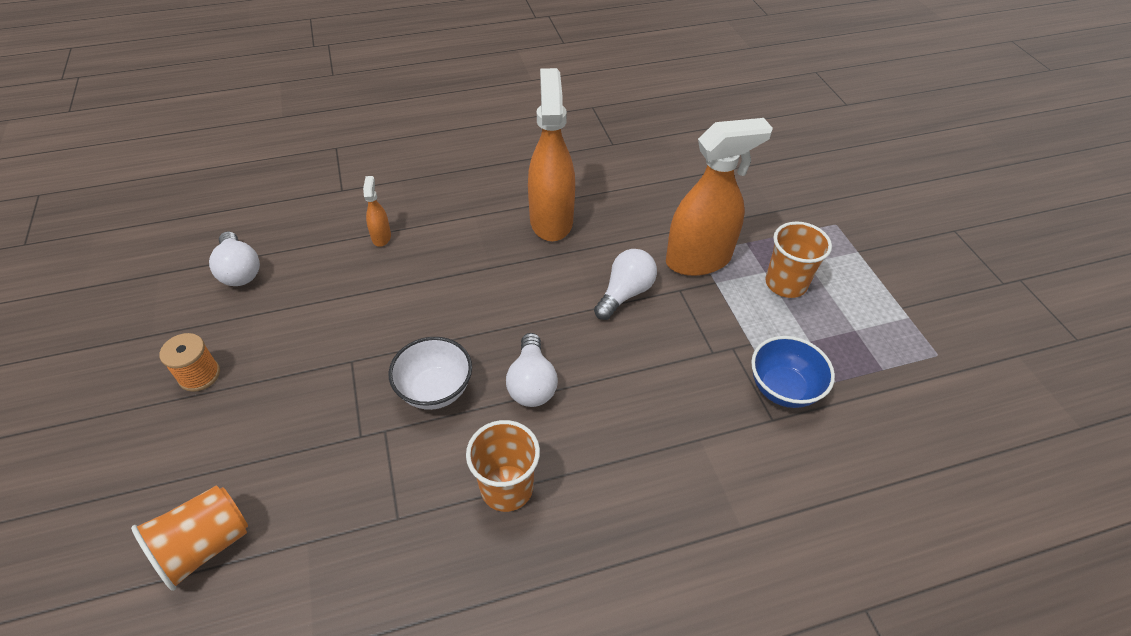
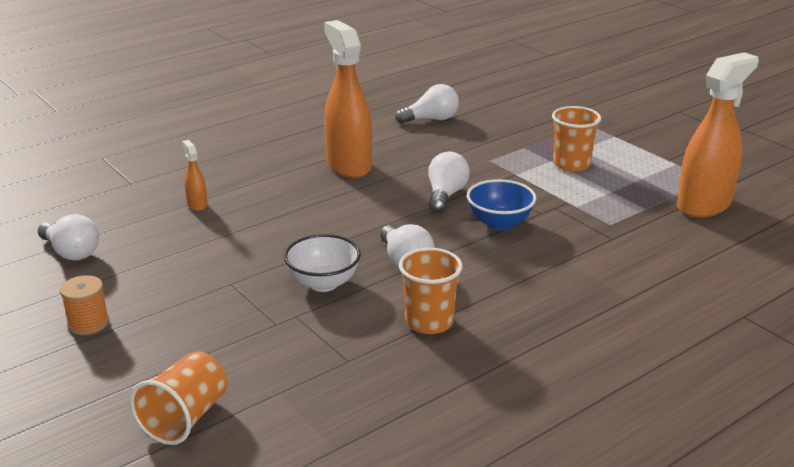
camera: 20 degrees left, 20 degrees down
orange spray bottle [666,118,773,276] -> orange spray bottle moved to [677,52,759,218]
blue bowl [751,336,835,408] -> blue bowl moved to [467,179,536,230]
none -> white light bulb [395,84,459,124]

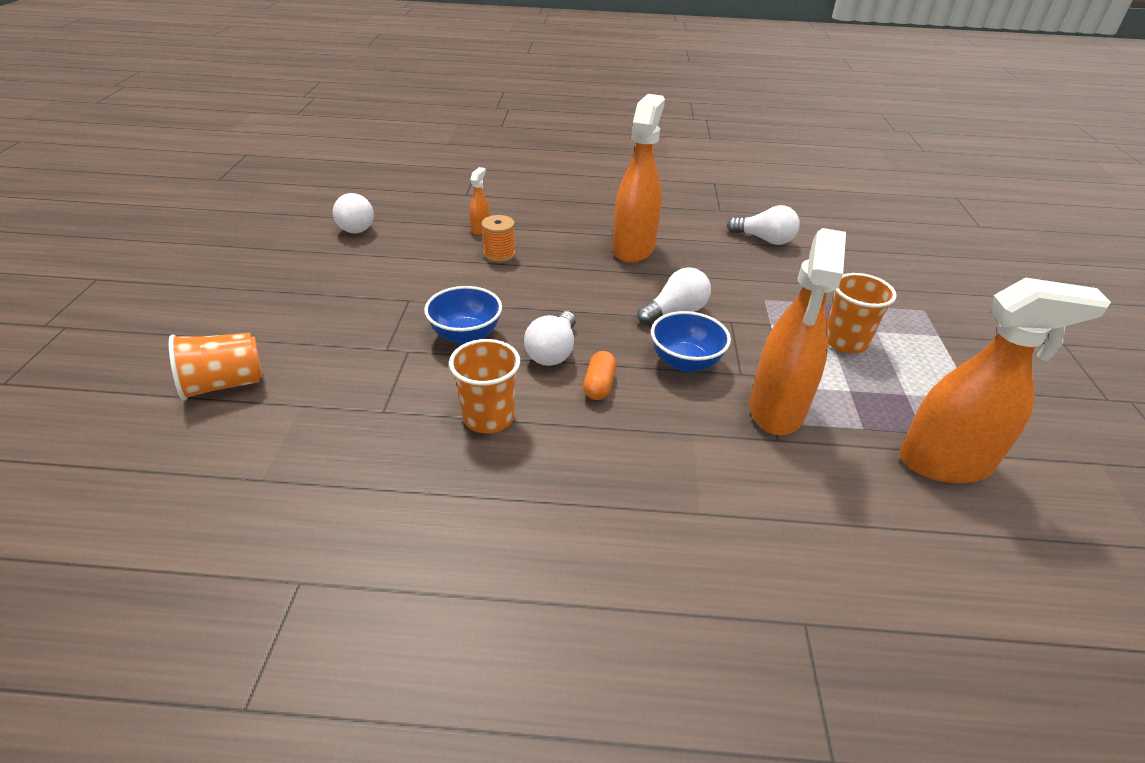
camera: 40 degrees right, 10 degrees up
orange spool [60,275,109,335] -> orange spool moved to [481,215,515,262]
white bowl [284,234,361,292] -> blue bowl [424,286,502,345]
none -> orange capsule [583,351,616,400]
none -> orange spray bottle [750,228,846,435]

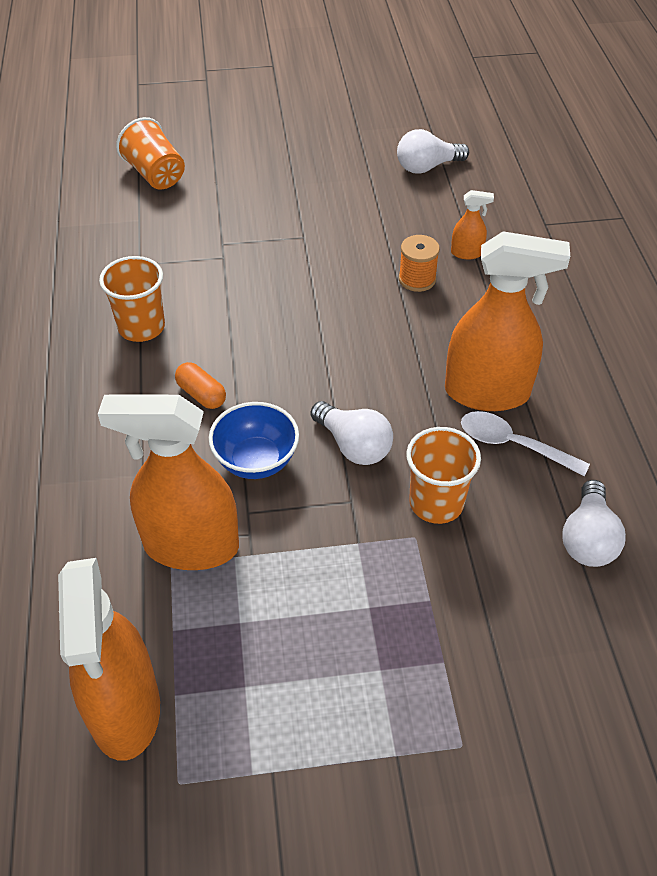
camera: 80 degrees right, 10 degrees up
blue bowl [424,286,502,345] -> none
white light bulb [524,311,576,366] -> none
orange capsule [583,351,616,400] -> orange capsule turned 45 degrees clockwise [175,362,226,409]
orange cup [827,273,897,353] -> orange cup moved to [406,427,481,524]
none -> white spoon [461,411,590,476]

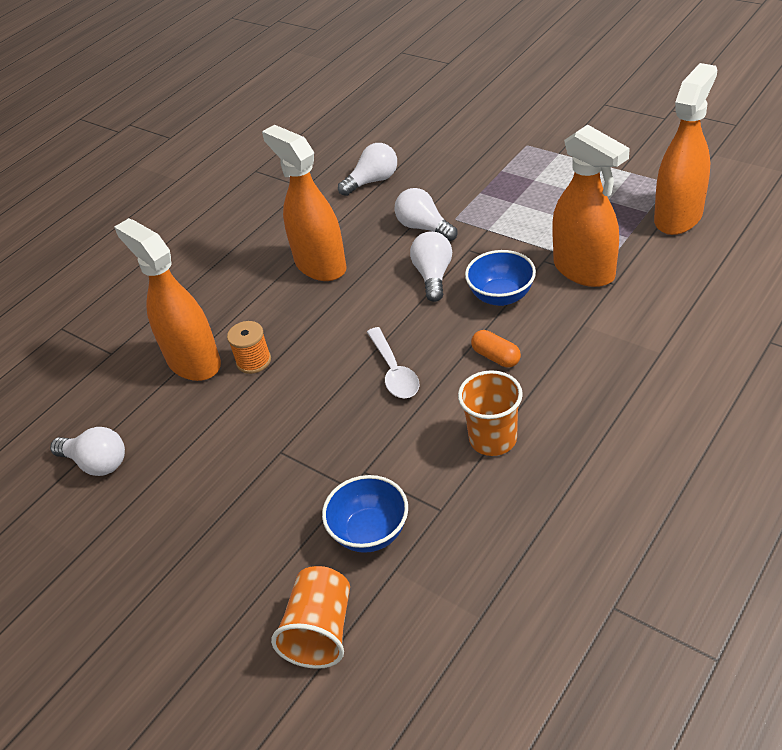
camera: 130 degrees left, 5 degrees down
orange capsule [175,362,226,409] -> orange capsule turned 45 degrees counterclockwise [471,330,521,368]
orange cup [406,427,481,524] -> white light bulb [395,188,457,241]
orange spray bottle [451,190,494,259] -> orange spray bottle [114,218,221,381], size x2.32
white spoon [461,411,590,476] -> white spoon moved to [367,327,419,398]
none -> blue bowl [322,475,408,553]

